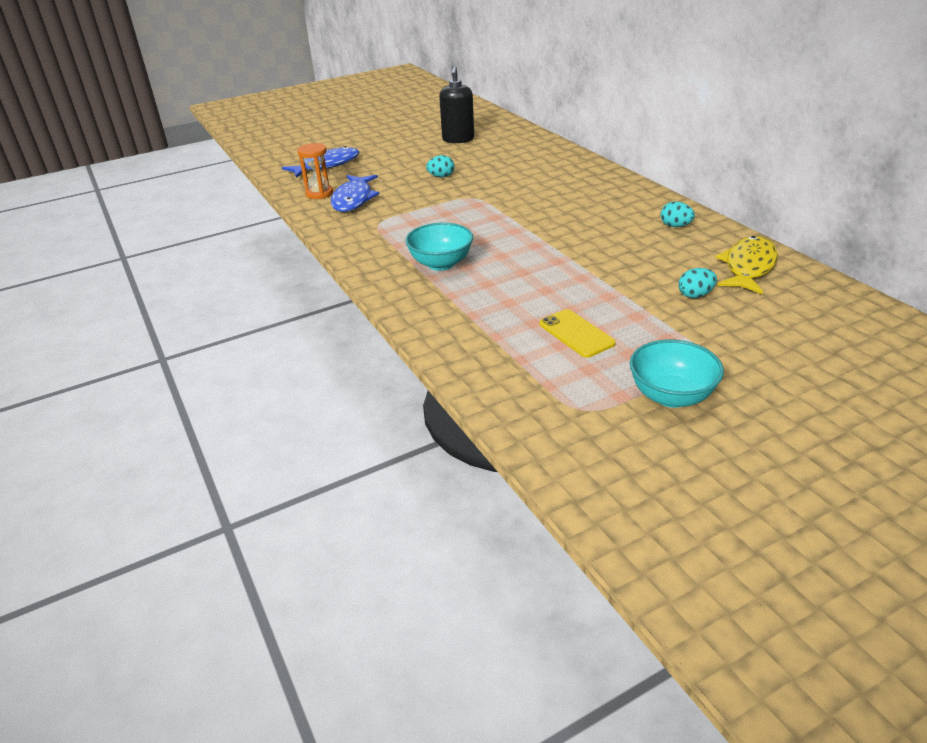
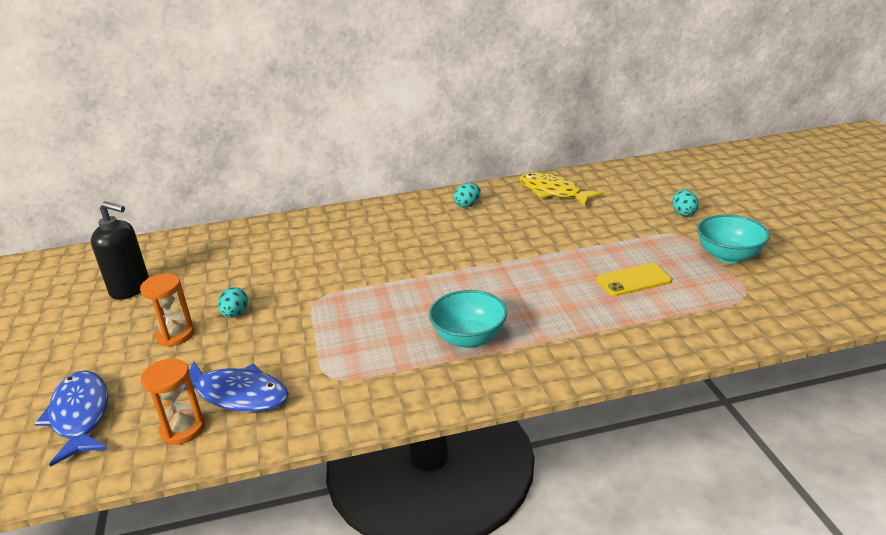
camera: 75 degrees left, 5 degrees down
turquoise egg [678,268,717,298] -> turquoise egg moved to [673,190,699,216]
none -> orange hourglass [140,273,194,347]

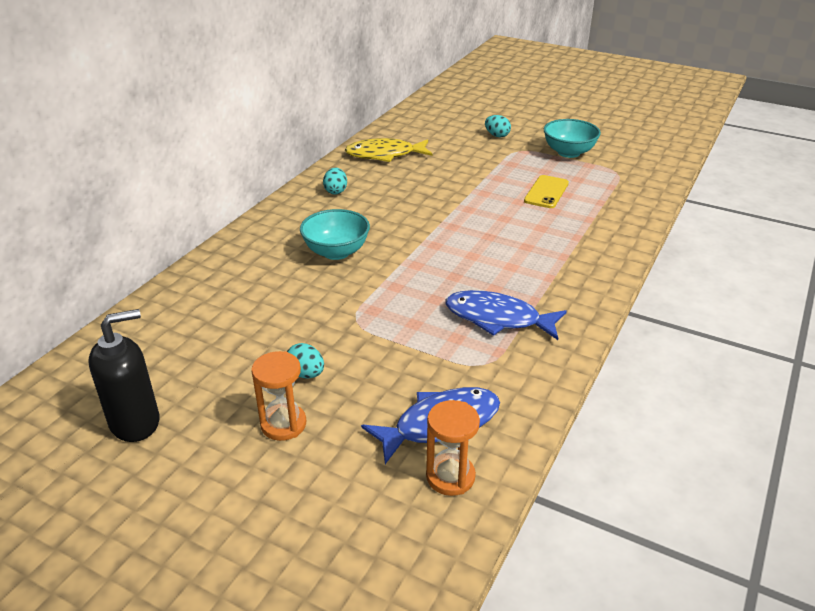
camera: 50 degrees left, 5 degrees up
blue fish [35,371,108,467] -> blue fish moved to [446,290,567,340]
turquoise bowl [429,290,507,348] -> turquoise bowl moved to [300,209,370,260]

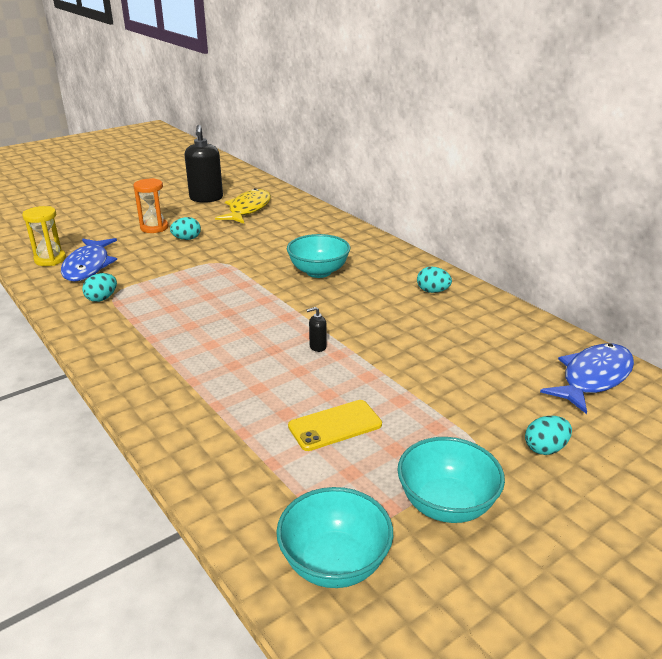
camera: 115 degrees right, 5 degrees down
yellow fish [345,138,433,162] -> yellow fish moved to [215,188,271,224]
orange hourglass [426,400,480,496] -> yellow hourglass [22,206,66,266]
blue fish [446,290,567,340] -> blue fish moved to [540,343,634,414]
yellow phone [524,175,569,208] -> yellow phone turned 75 degrees counterclockwise [288,400,382,451]
none -> turquoise egg [82,273,117,302]
none -> turquoise bowl [276,487,393,588]
none -> black soap dispenser [307,307,327,352]

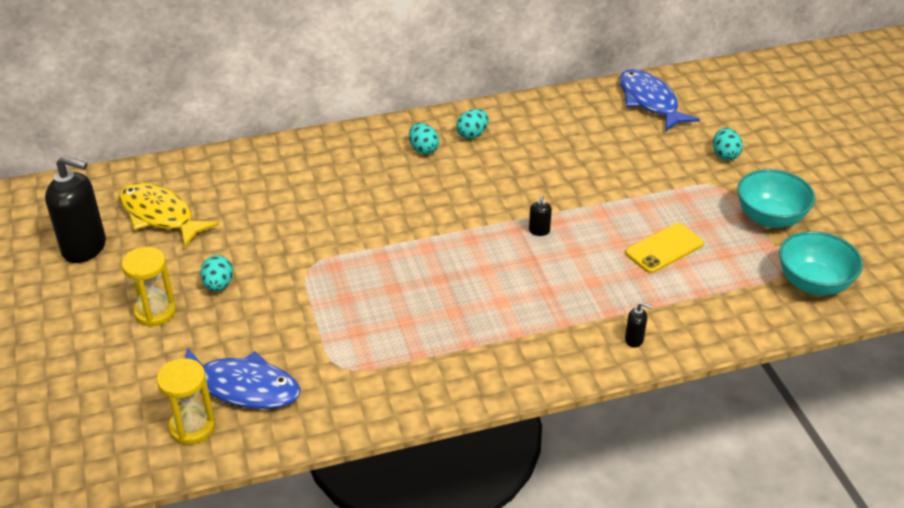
camera: 70 degrees left, 10 degrees up
turquoise egg [82,273,117,302] -> turquoise egg moved to [409,123,439,154]
orange hourglass [133,178,168,233] -> yellow hourglass [121,247,176,327]
turquoise bowl [287,234,350,278] -> none
yellow phone [288,400,382,451] -> yellow phone turned 60 degrees clockwise [625,223,704,273]
none -> black soap dispenser [625,303,652,348]

